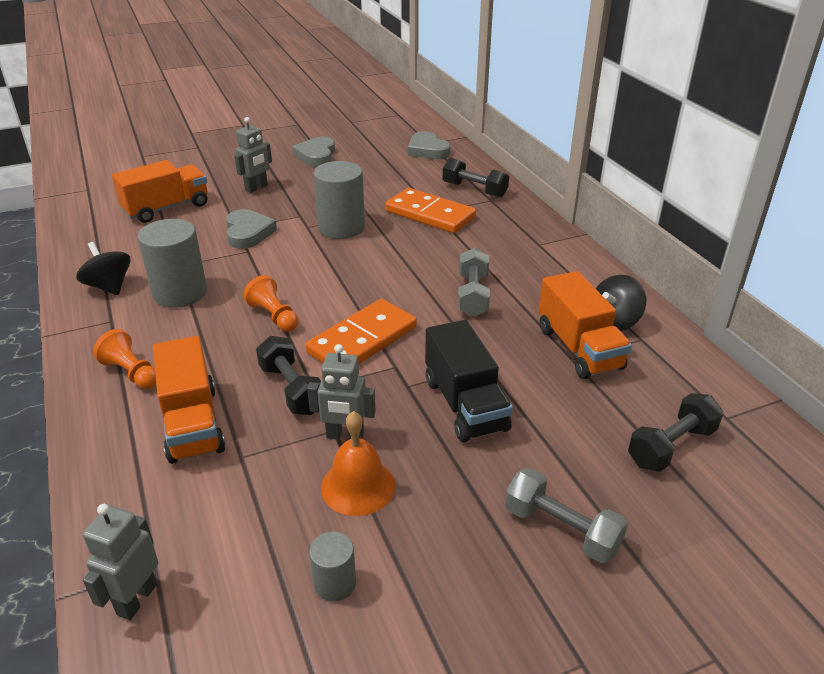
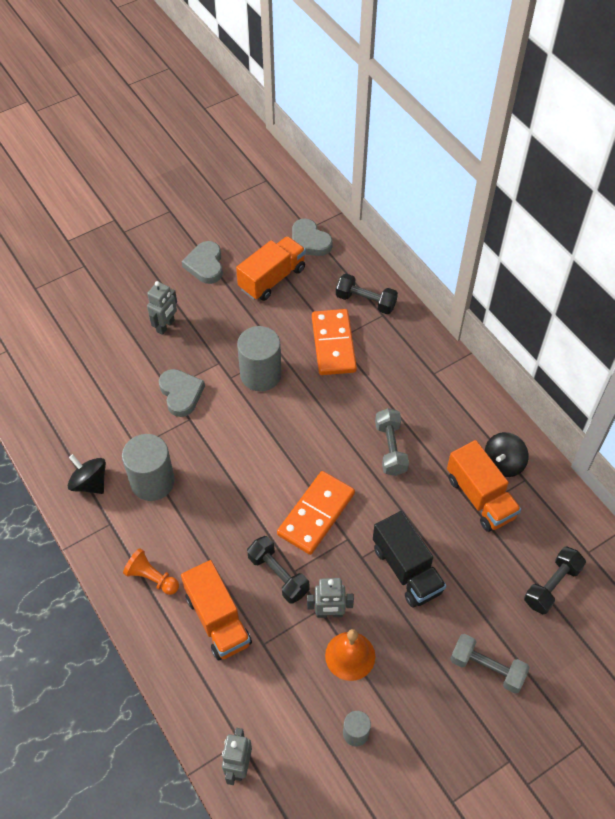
camera: 10 degrees left, 20 degrees up
orange truck [112,160,208,223] -> orange truck moved to [236,236,306,301]
orange pawn [243,275,299,332] -> none
orange domino [385,188,476,233] -> orange domino turned 60 degrees clockwise [312,309,357,375]

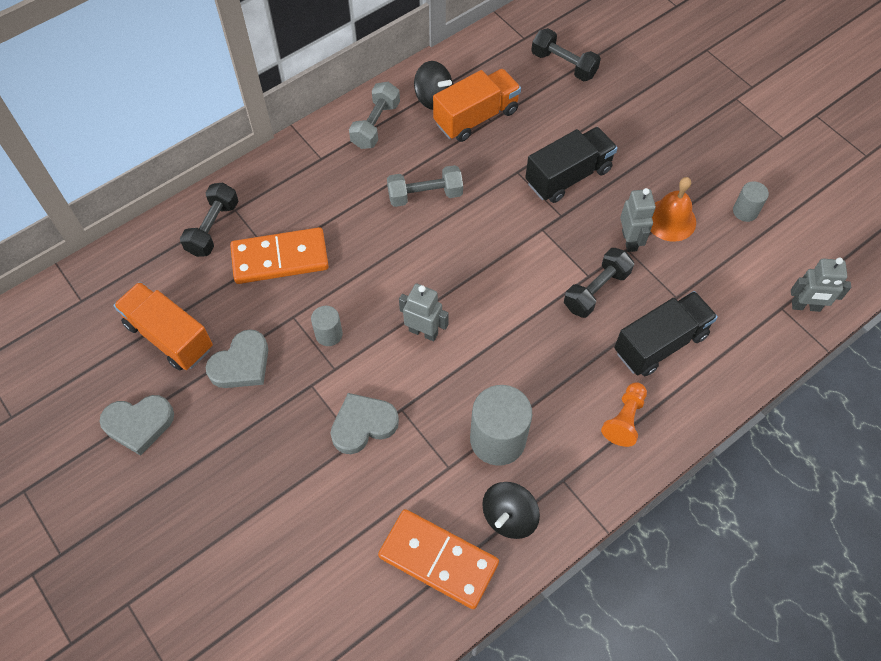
camera: 95 degrees left, 5 degrees up
grey robot [147,281,177,335] -> grey robot moved to [399,284,449,341]
orange truck [181,560,252,661] -> black truck [614,291,718,376]
grey cylinder [237,326,282,391] -> grey cylinder [311,306,343,346], size x0.52
orange domino [277,471,355,555] -> orange domino moved to [378,509,499,609]
grey heart [292,219,333,256] -> grey heart moved to [206,329,268,388]
grey dumbbell [450,634,530,693] -> grey dumbbell moved to [349,82,400,149]

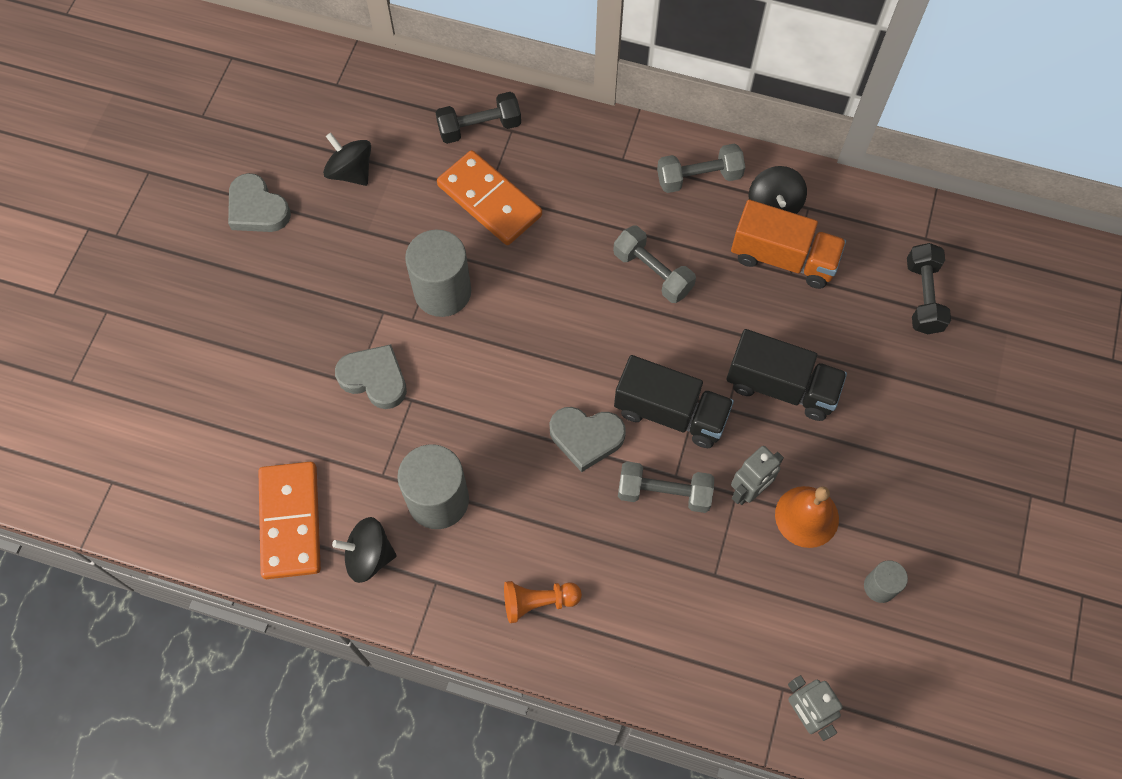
camera: 55 degrees right, 5 degrees up
orange truck [113,282,213,370] -> black spinning top [323,133,371,186]
grey heart [206,329,268,388] -> grey heart moved to [550,407,626,472]
grey cylinder [311,306,343,346] -> grey cylinder [405,230,471,317], size x1.93
grey robot [399,284,449,341] -> none
black dumbbell [564,248,634,318] -> grey dumbbell [618,462,714,513]
black truck [614,291,718,376] -> black truck moved to [614,355,734,448]

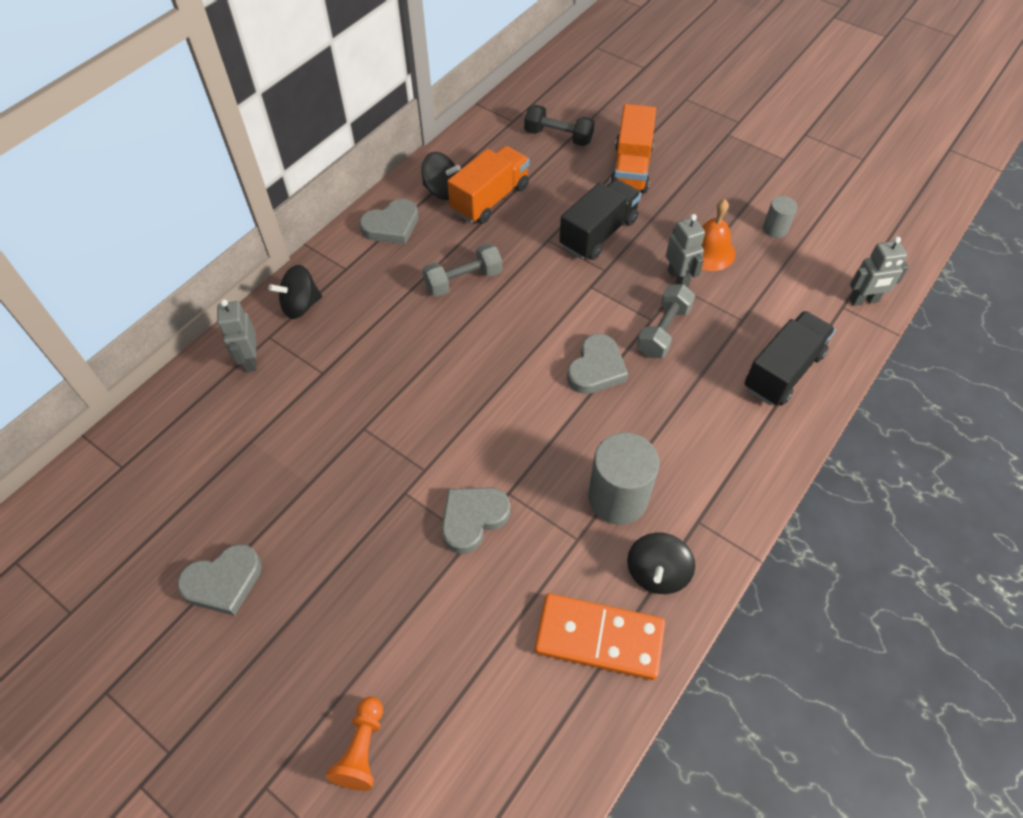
camera: 70 degrees left, 10 degrees down
black spinning top [323,133,371,186] -> black spinning top moved to [268,265,322,319]
grey cylinder [405,230,471,317] -> none
black dumbbell [436,92,521,144] -> grey robot [217,299,257,372]
orange domino [437,150,542,245] -> none
orange pawn [504,581,582,623] -> orange pawn moved to [326,697,383,791]
black truck [614,355,734,448] -> black truck moved to [744,311,836,406]
grey dumbbell [657,143,745,193] -> grey heart [359,199,419,245]
none -> orange truck [610,104,656,193]

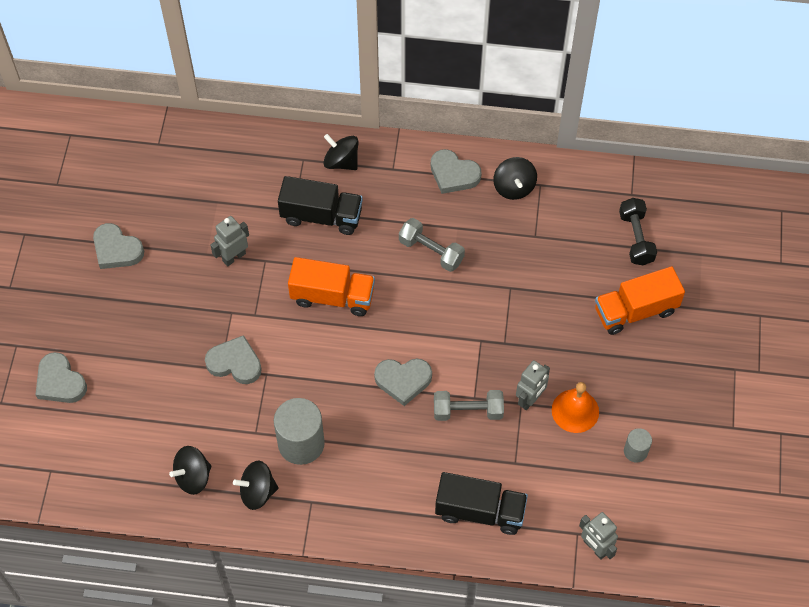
camera: 60 degrees right, 5 degrees up
grey robot [217,299,257,372] -> grey robot moved to [211,216,249,266]
orange pawn [326,697,383,791] -> grey heart [35,352,87,403]
orange truck [447,146,530,224] -> orange truck moved to [288,257,375,316]
orange domino [534,593,665,680] -> black spinning top [169,446,212,495]
black truck [559,179,641,260] -> black truck moved to [278,176,363,235]

